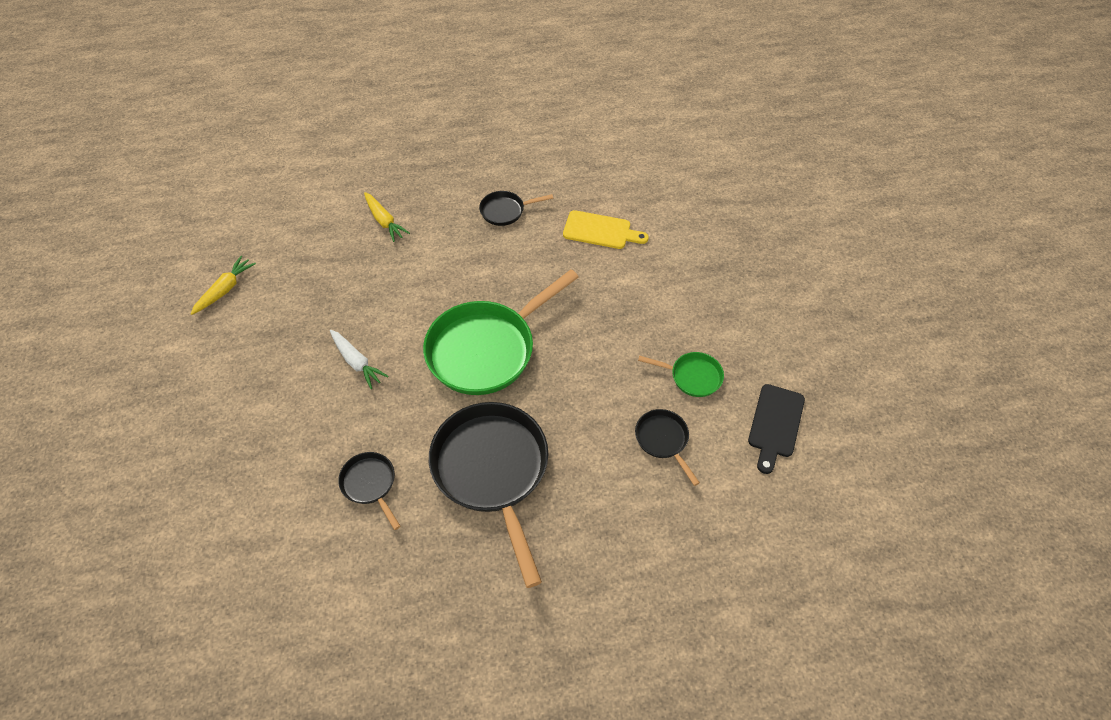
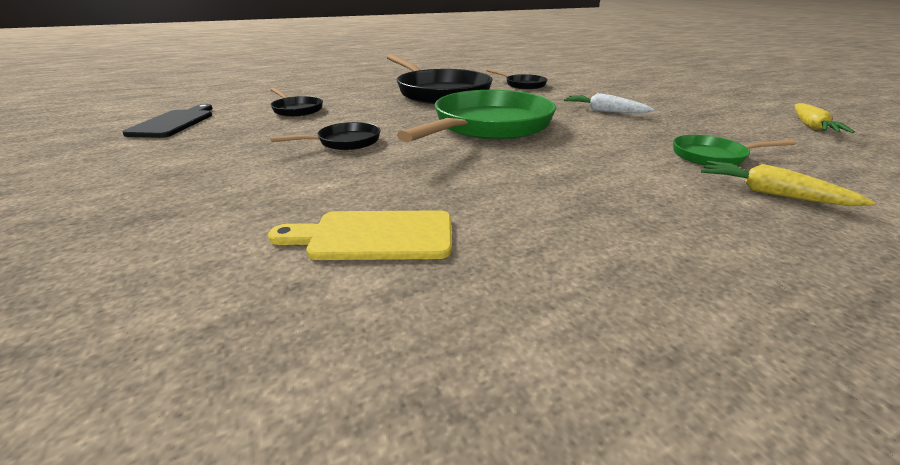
camera: 165 degrees right, 25 degrees down
black pan [479,191,553,226] -> black pan moved to [270,122,381,150]
green pan [638,352,724,397] -> green pan moved to [673,135,796,165]

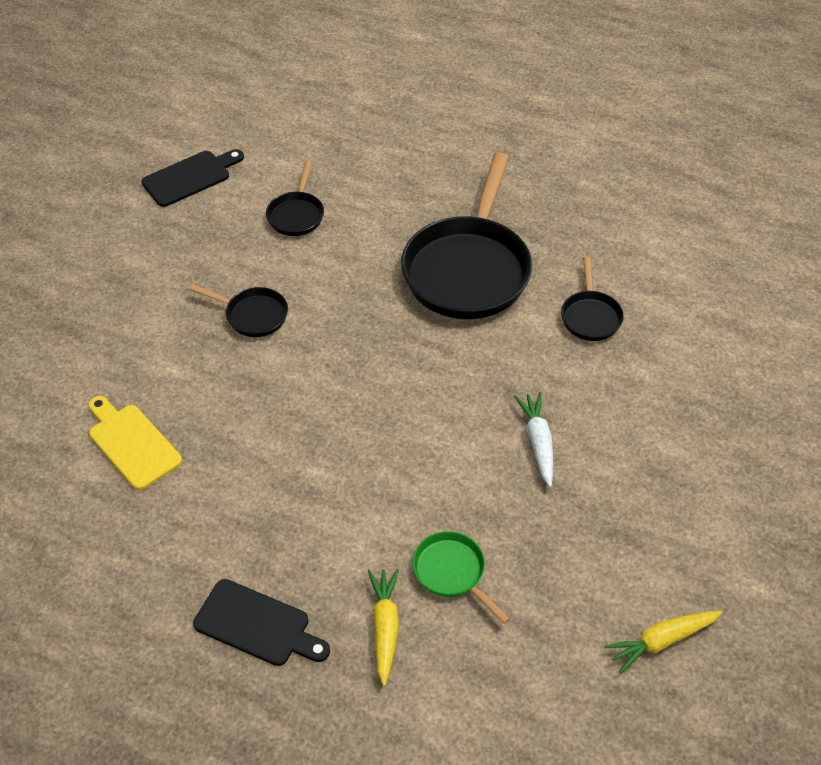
camera: 50 degrees right, 20 degrees up
green pan [397,90,556,142] -> none
none -> black cutting board [193,579,330,666]

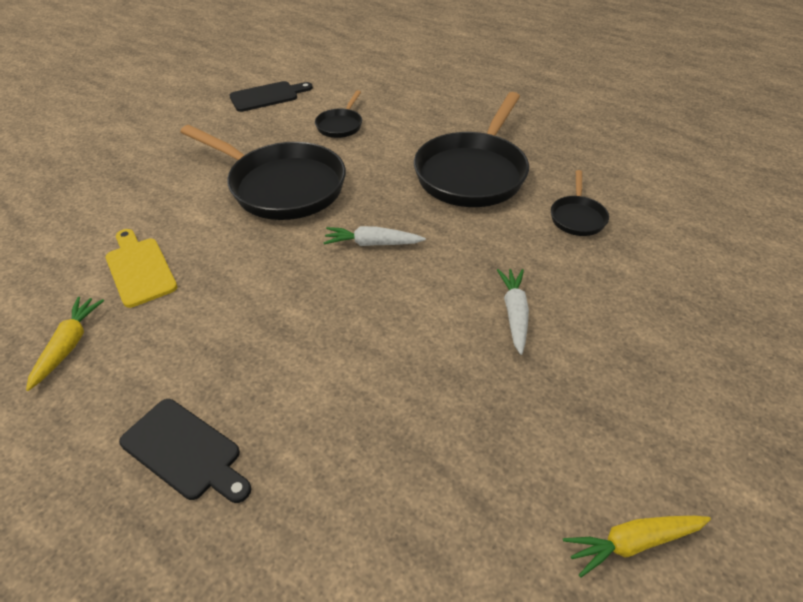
camera: 10 degrees right, 5 degrees down
black pan [189,284,288,337] -> black pan [180,125,346,220], size x2.15
yellow carrot [368,569,399,686] -> yellow carrot moved to [26,297,104,391]
green pan [412,531,510,624] -> none
none -> white carrot [323,226,426,246]

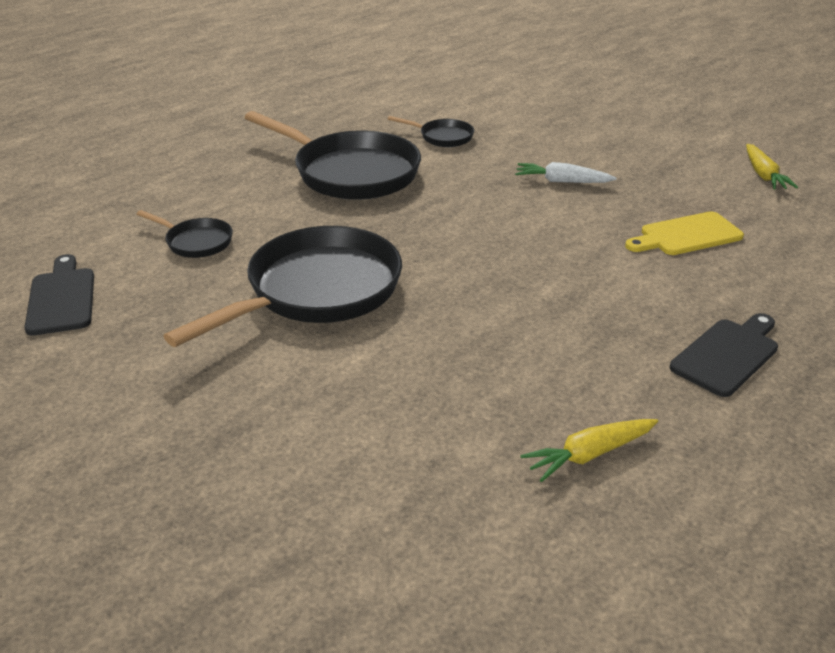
camera: 80 degrees left, 10 degrees down
yellow carrot [26,297,104,391] -> yellow carrot turned 45 degrees counterclockwise [520,419,658,482]
yellow cutting board [106,229,177,308] -> yellow cutting board moved to [625,211,744,255]
white carrot [323,226,426,246] -> none

